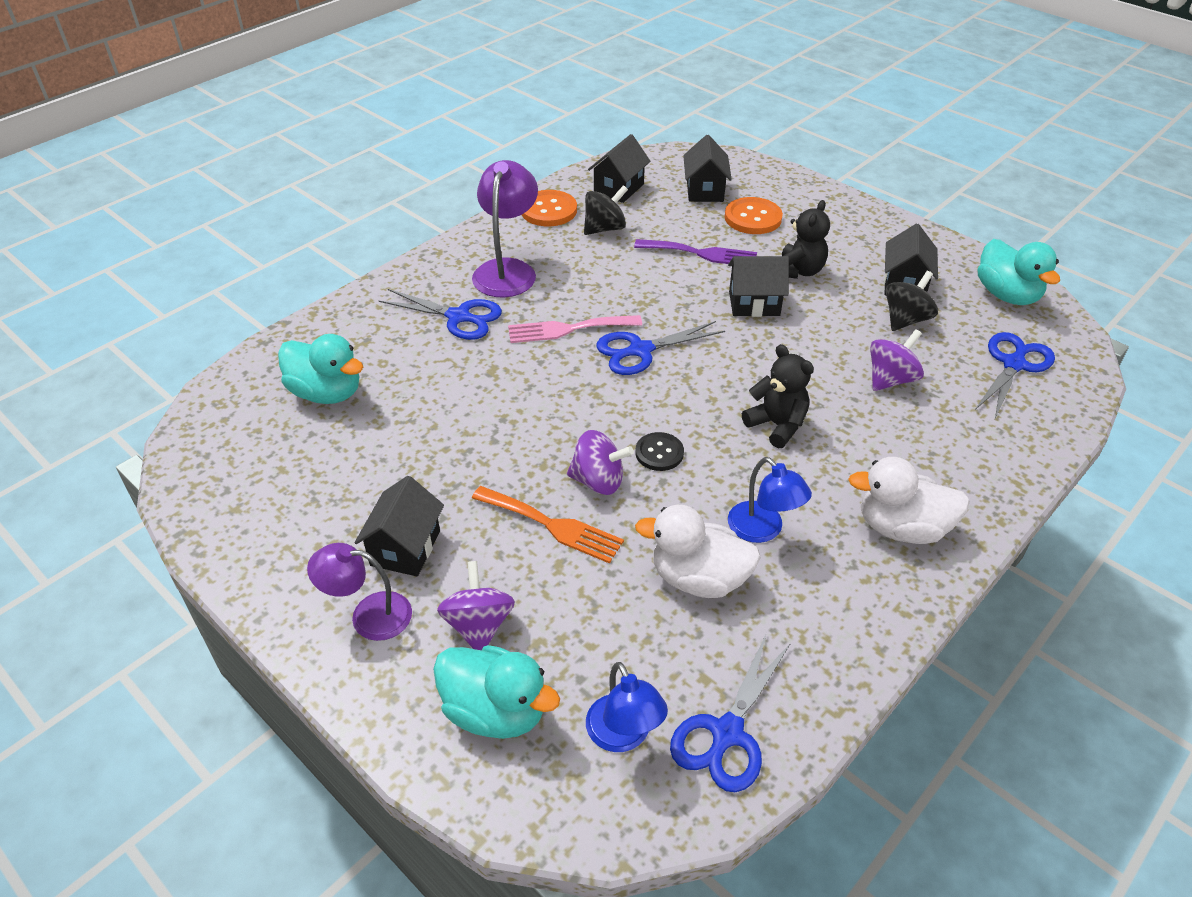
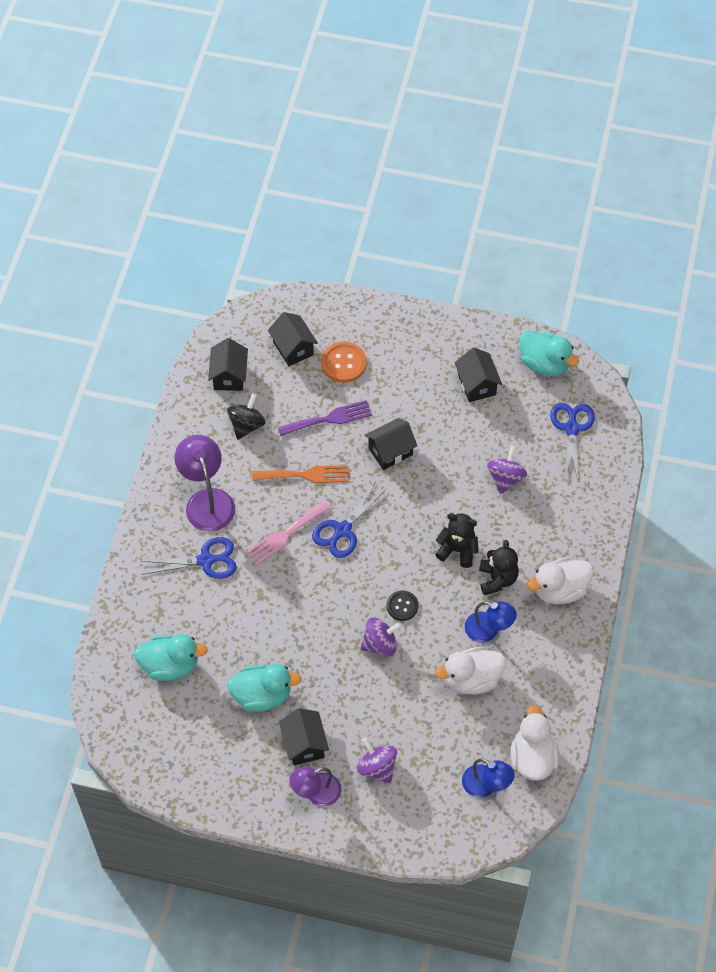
camera: 30 degrees left, 15 degrees up
turquoise duck [433,645,560,739] -> turquoise duck moved to [227,664,302,712]
orange fork [472,486,624,564] -> orange fork moved to [252,465,349,483]
orange button [522,190,577,226] -> none
blue scissors [670,633,791,792] -> white duck [510,705,559,781]
black teddy bear [782,200,830,279] -> black teddy bear moved to [479,540,519,595]
black spinning top [886,271,938,331] -> none

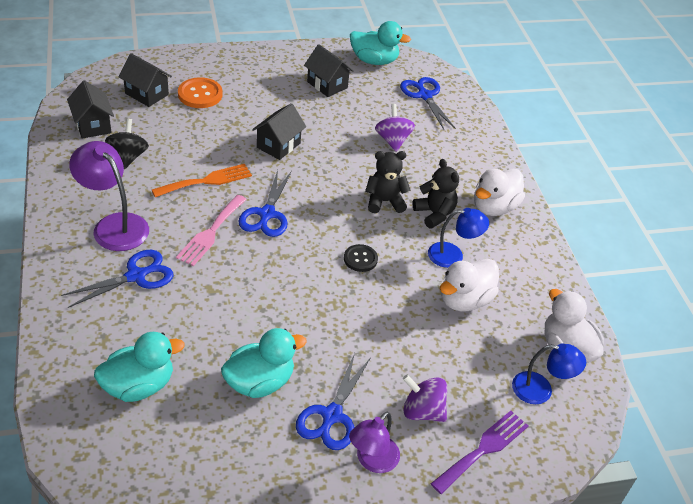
camera: 30 degrees left, 15 degrees down
purple fork [278,400,372,436] -> purple fork moved to [431,411,528,494]
black house [279,708,329,765] -> blue scissors [296,353,370,450]
purple spinning top [360,617,402,656] -> none

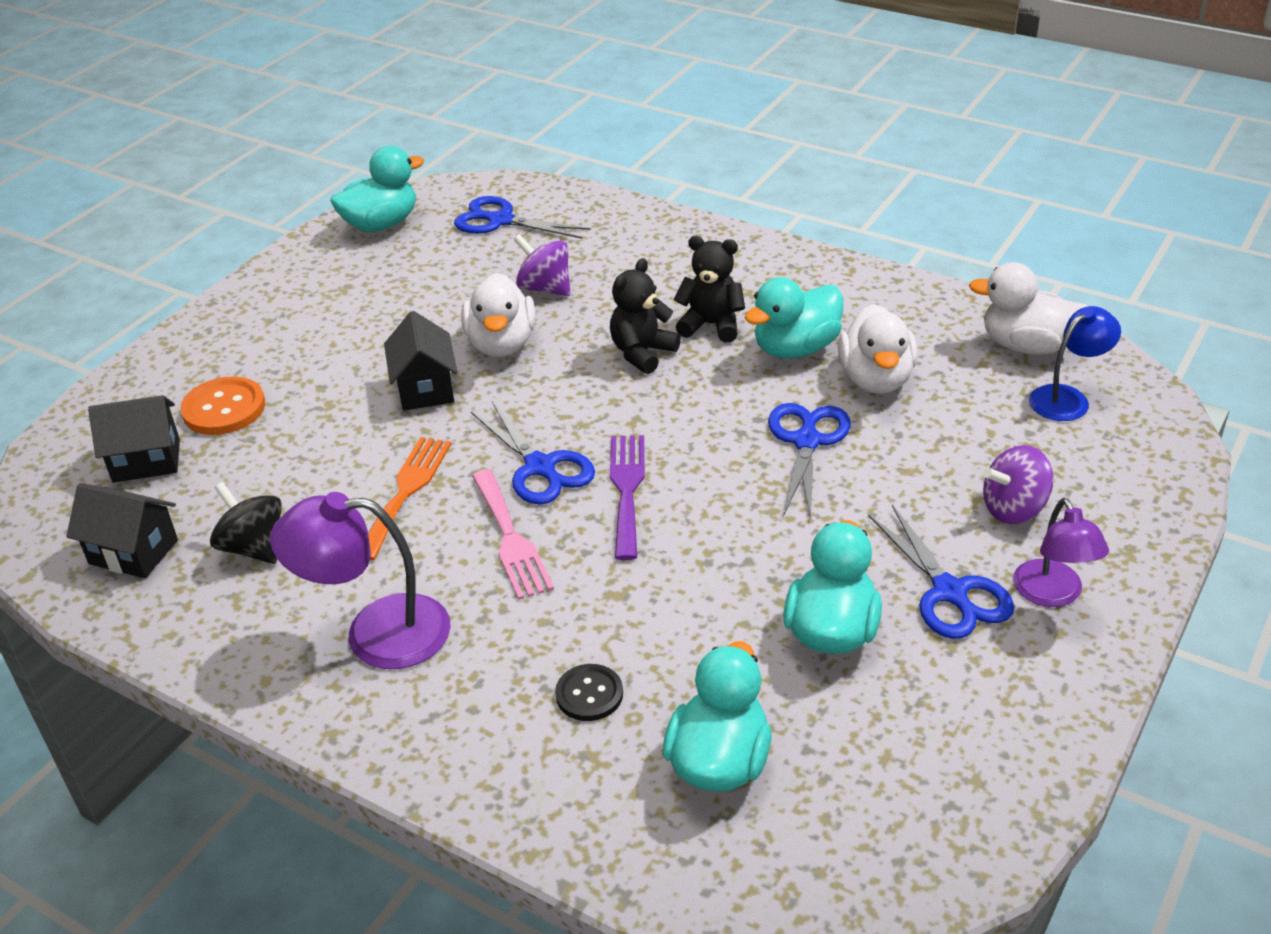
camera: 40 degrees left, 5 degrees down
blue scissors [61,250,173,308] -> blue scissors moved to [768,403,851,519]
black house [304,44,354,97] -> none
black button [344,244,378,272] -> black button moved to [555,664,623,721]
blue lamp [428,208,489,268] -> turquoise duck [744,277,843,358]
purple fork [431,411,528,494] -> purple fork moved to [610,435,645,560]
white duck [474,169,525,216] -> white duck moved to [461,273,536,357]

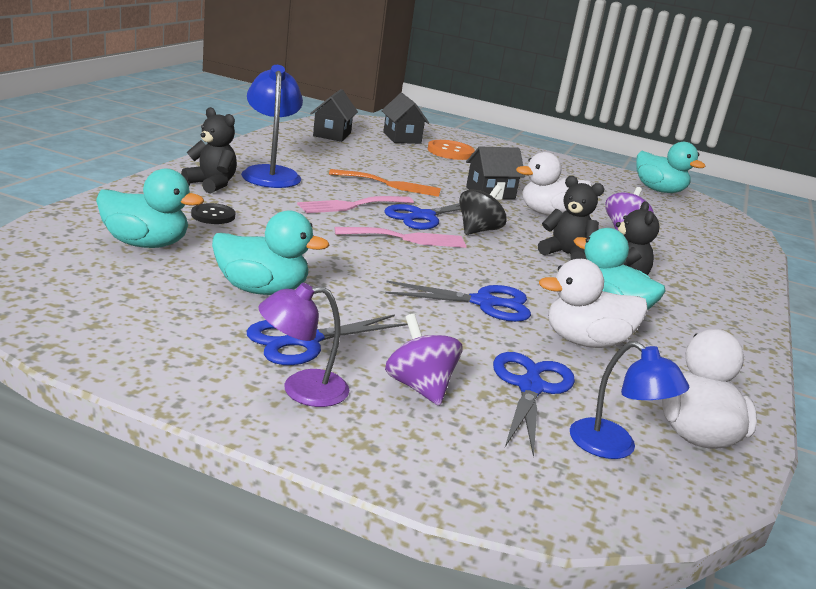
camera: 75 degrees right, 15 degrees down
black spinning top [210,482,282,564] -> black spinning top moved to [459,185,507,235]
purple lamp [270,492,451,669] -> blue lamp [241,65,303,188]
blue scissors [454,196,591,239] -> blue scissors moved to [493,352,575,457]
purple fork [610,435,645,560] -> pink fork [335,227,466,248]
none -> black teddy bear [181,107,237,193]

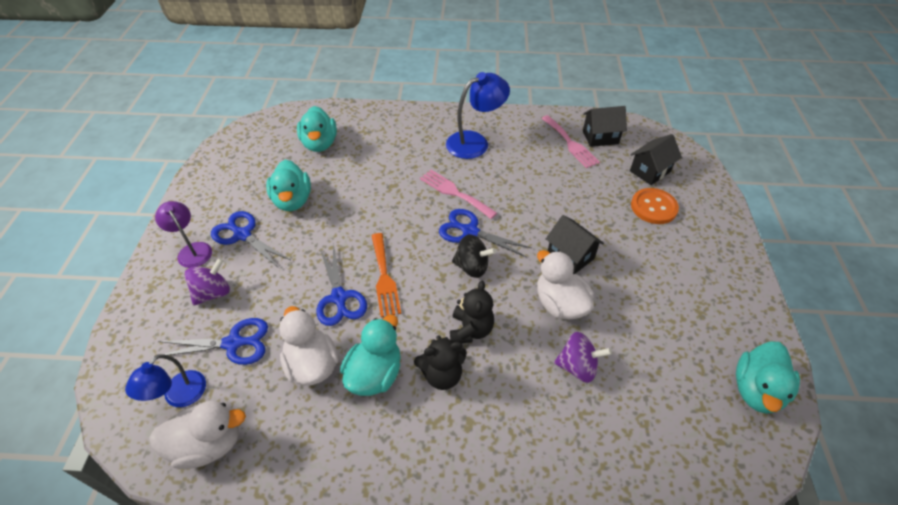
camera: 75 degrees right, 25 degrees up
black teddy bear [181,107,237,193] -> none
black button [191,203,235,224] -> none
orange fork [329,169,441,197] -> orange fork moved to [371,233,401,317]
pink fork [335,227,466,248] -> pink fork moved to [541,115,600,168]

